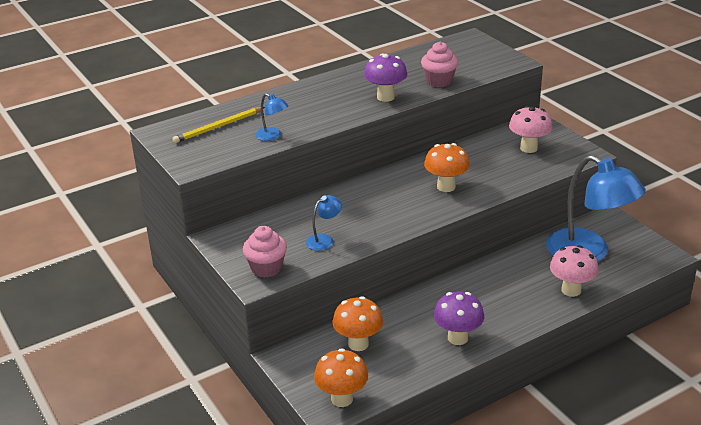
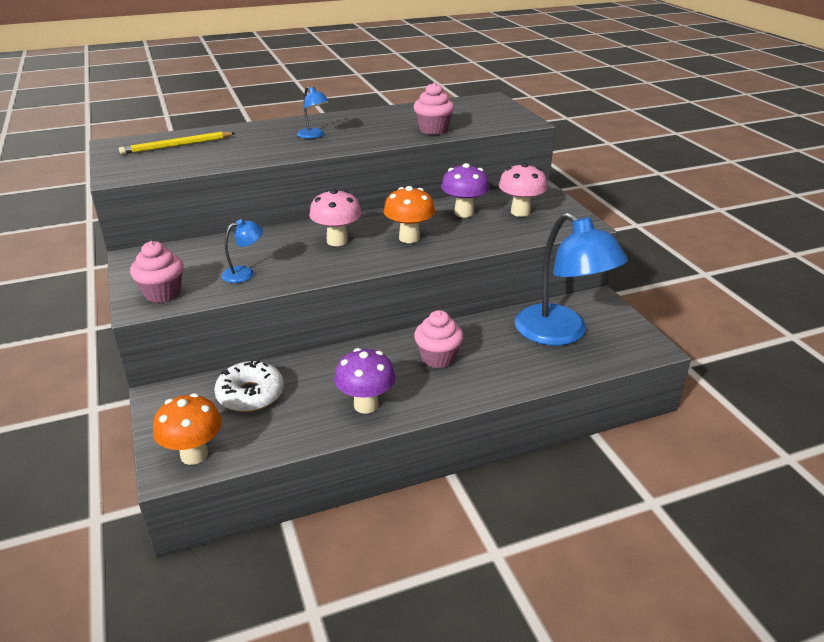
camera: 10 degrees right, 0 degrees up
blue lamp [255,93,289,141] -> blue lamp moved to [297,86,329,139]
orange mushroom [332,296,383,351] -> white donut [214,360,284,412]
purple mushroom [364,54,407,102] -> purple mushroom moved to [441,163,490,217]
pink mushroom [550,245,598,297] -> pink mushroom moved to [309,189,361,246]
none -> pink cupcake [414,310,463,368]

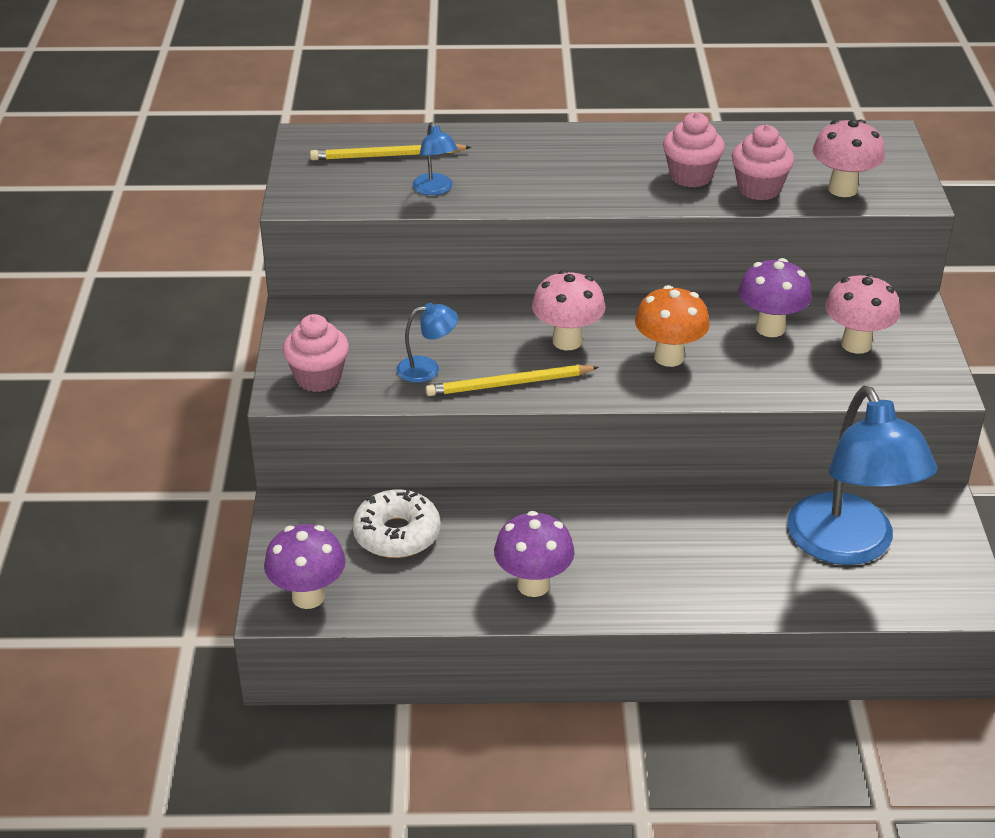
camera: 20 degrees right, 5 degrees up
orange mushroom [153,393,222,465] -> purple mushroom [264,524,346,609]
blue lamp [297,86,329,139] -> blue lamp moved to [412,122,458,195]
pink cupcake [414,310,463,368] -> pink cupcake moved to [663,112,725,187]
none -> yellow pencil [426,365,599,396]
none -> pink mushroom [813,119,885,197]

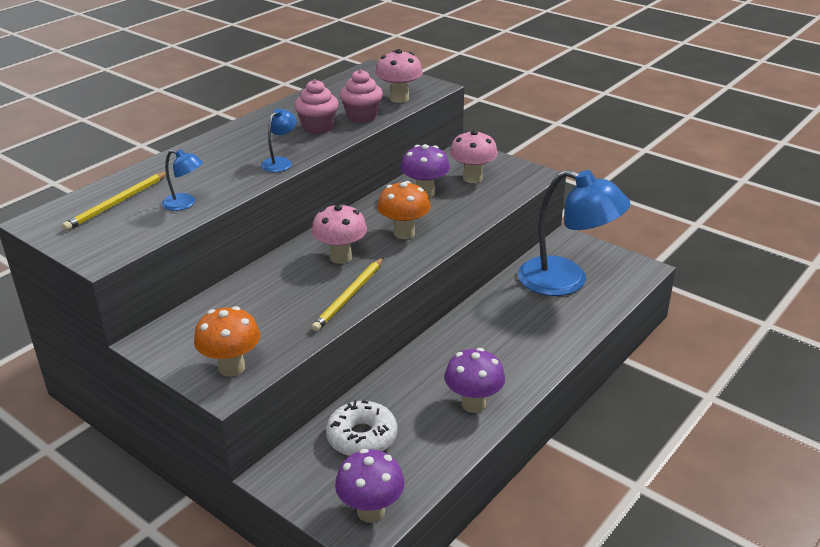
camera: 50 degrees left, 5 degrees down
pink cupcake [282,314,349,392] -> orange mushroom [194,306,260,377]
blue lamp [396,303,458,383] -> blue lamp moved to [261,108,297,172]

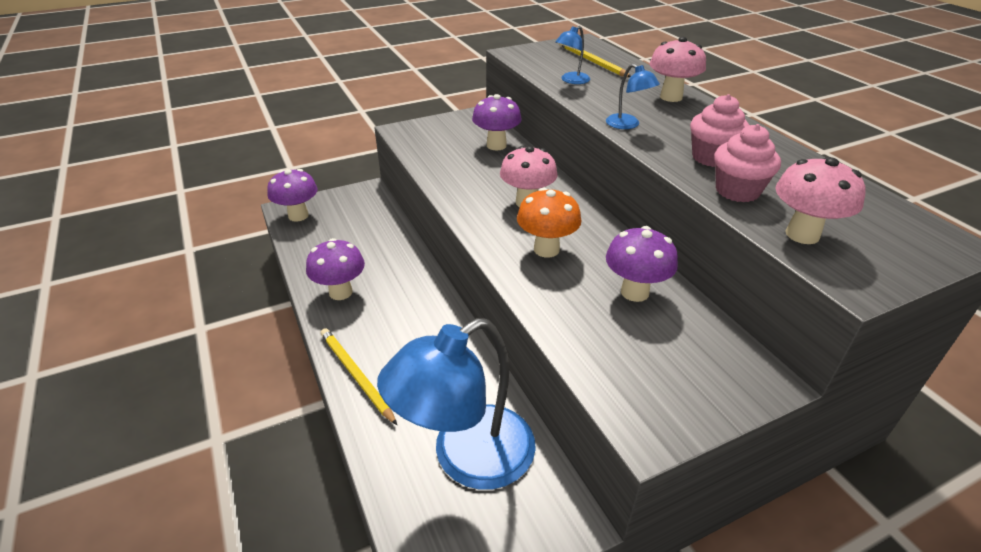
camera: 115 degrees right, 5 degrees up
orange mushroom [194,306,260,377] -> none
yellow pencil [311,257,384,332] -> yellow pencil moved to [321,328,397,425]
white donut [326,400,397,456] -> none
pink mushroom [450,130,498,183] -> pink mushroom moved to [649,37,706,102]
none -> purple mushroom [472,94,522,150]

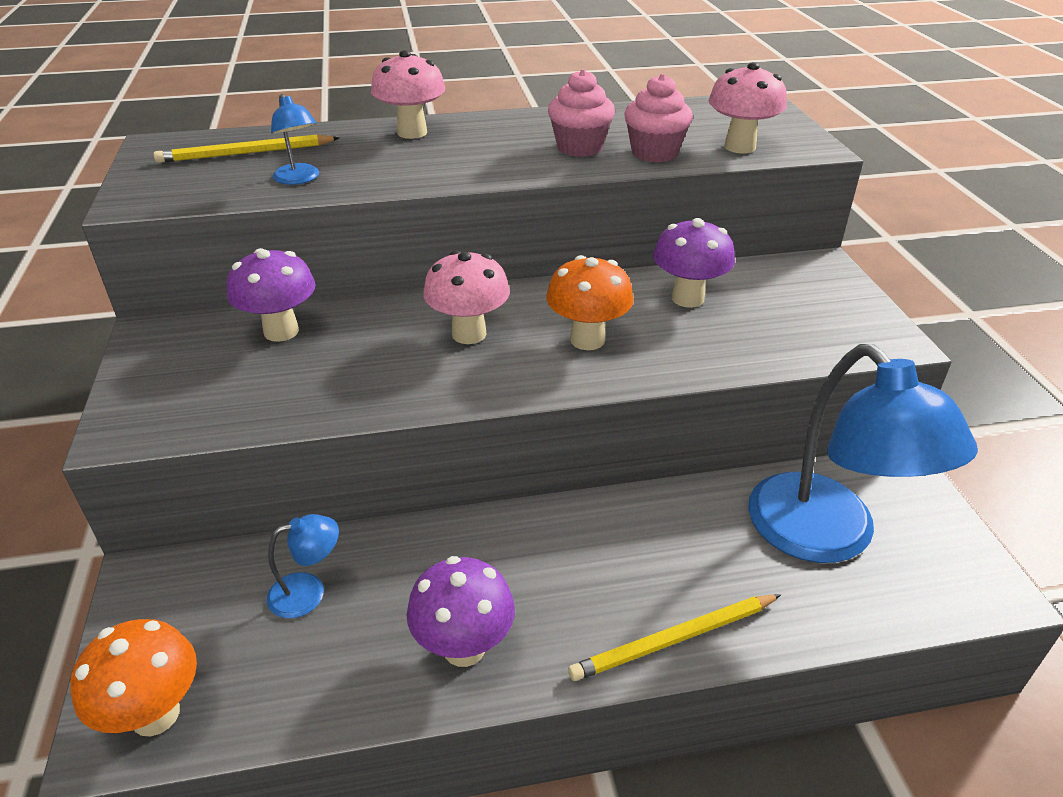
camera: 75 degrees left, 0 degrees up
purple mushroom [267,169,318,222] -> orange mushroom [71,619,197,737]
blue lamp [606,64,660,129] -> blue lamp moved to [267,514,339,618]

